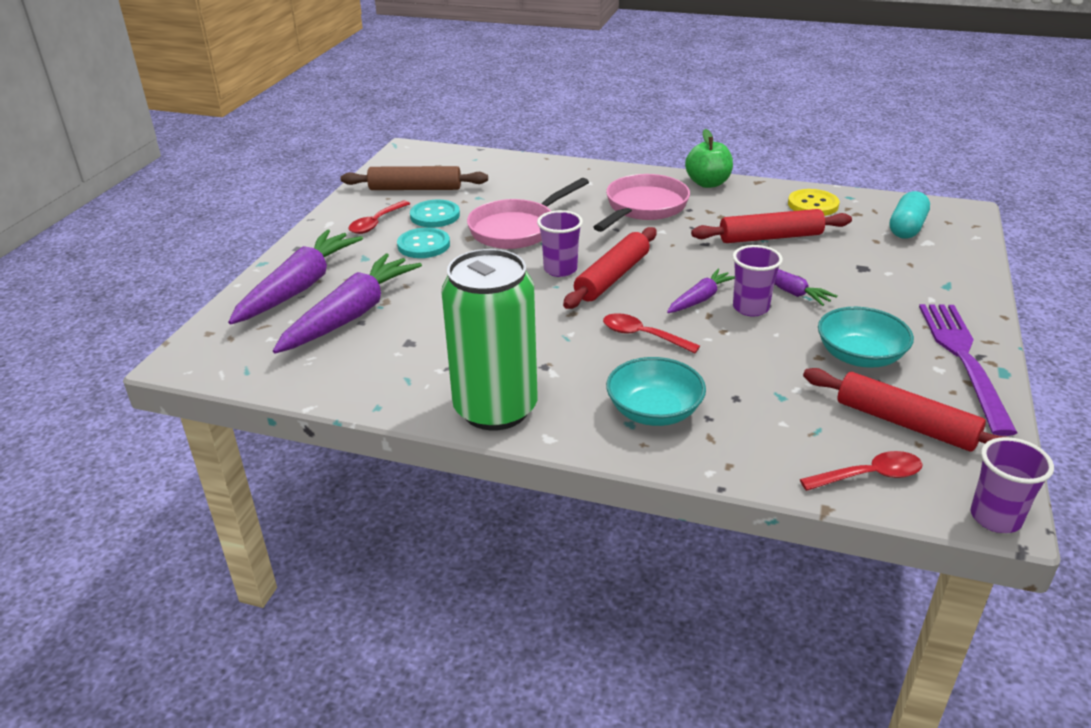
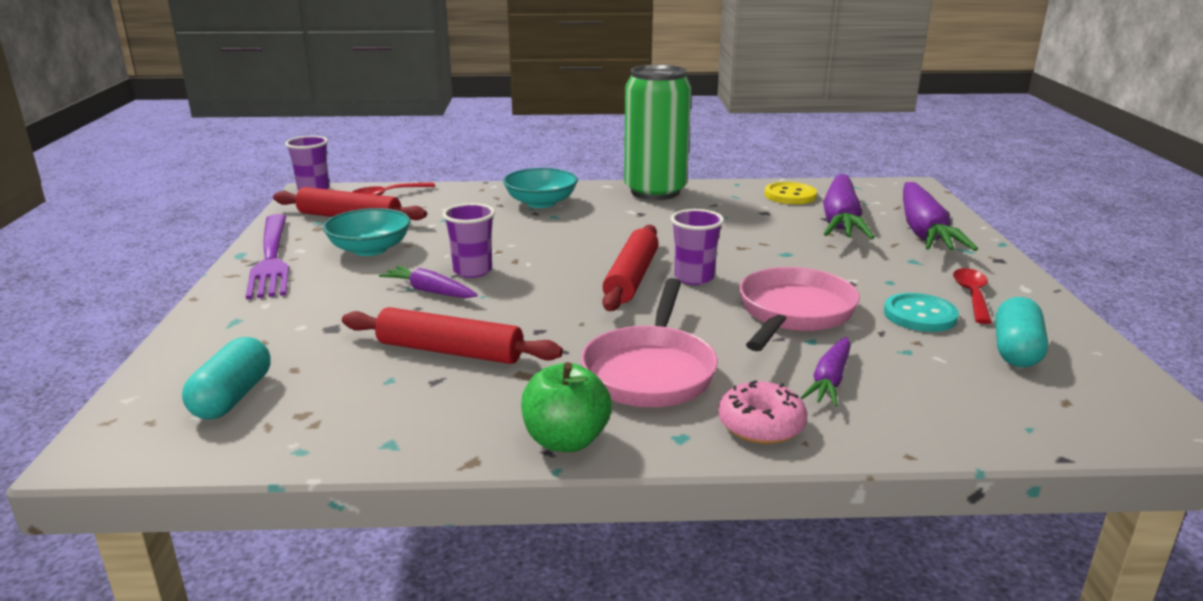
camera: 160 degrees right, 10 degrees down
brown rolling pin [341,166,488,190] -> turquoise capsule [995,297,1048,367]
turquoise button [397,227,450,258] -> none
red spoon [603,313,700,353] -> none
purple carrot [667,269,735,313] -> purple carrot moved to [801,337,851,406]
red rolling pin [691,209,852,243] -> red rolling pin turned 45 degrees clockwise [342,307,563,364]
yellow button [788,189,840,216] -> yellow button moved to [765,182,817,204]
none -> pink donut [718,380,808,444]

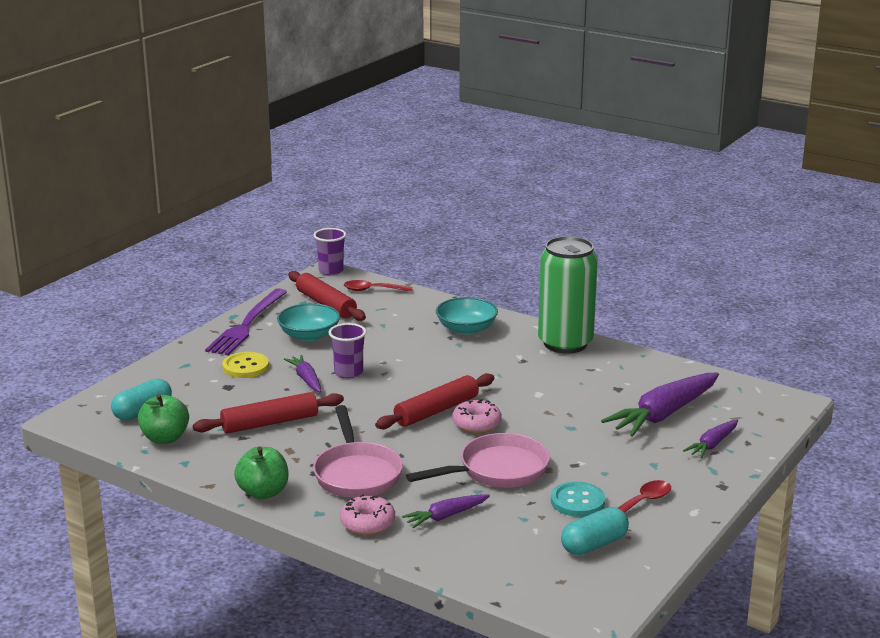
camera: 35 degrees right, 0 degrees up
red rolling pin [342,307,563,364] -> red rolling pin turned 75 degrees counterclockwise [193,392,344,434]
pink pan [581,278,718,407] -> pink pan turned 60 degrees counterclockwise [313,405,403,498]
purple cup [671,209,724,285] -> pink donut [452,399,502,433]
yellow button [765,182,817,204] -> yellow button moved to [222,352,269,378]
purple carrot [903,182,978,251] -> purple carrot [683,420,738,458], size x0.52
none -> green apple [138,394,189,444]

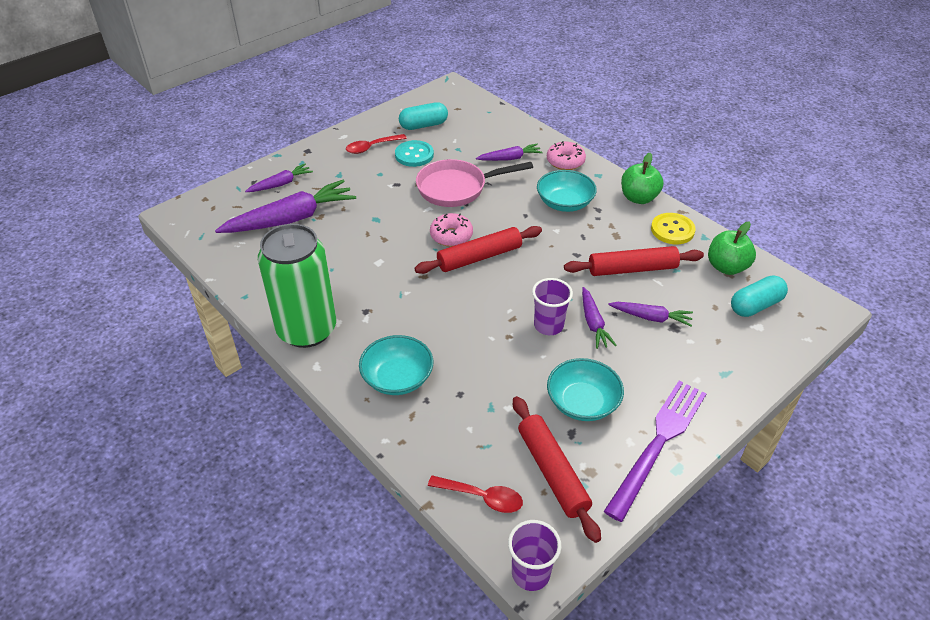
camera: 165 degrees left, 20 degrees up
yellow button [222,352,269,378] -> yellow button moved to [651,213,696,244]
pink pan [313,405,403,498] -> turquoise bowl [537,170,597,212]
none -> purple carrot [608,302,693,326]

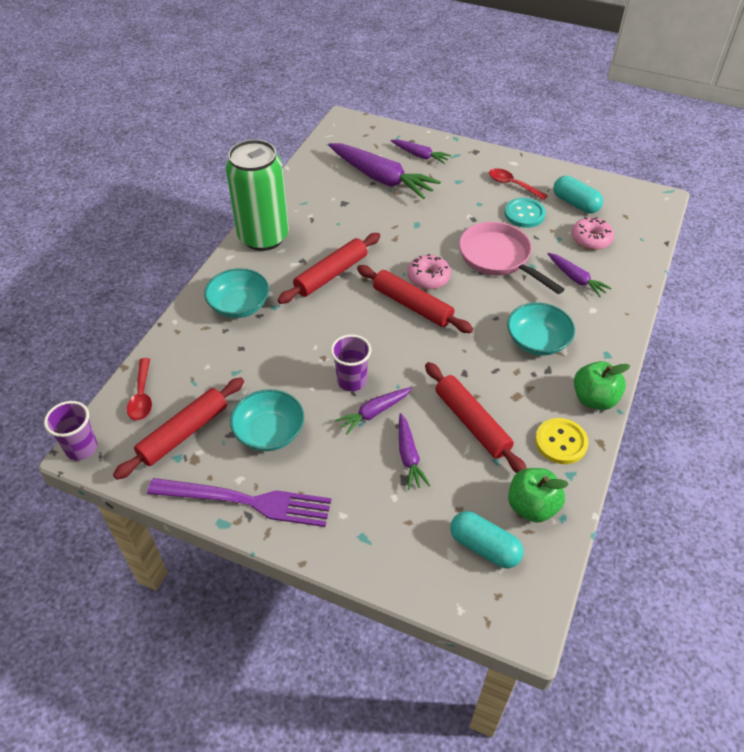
camera: 65 degrees right, 5 degrees up
pink donut [547,141,586,170] -> pink donut moved to [571,217,614,250]
none -> red rolling pin [278,233,381,304]

